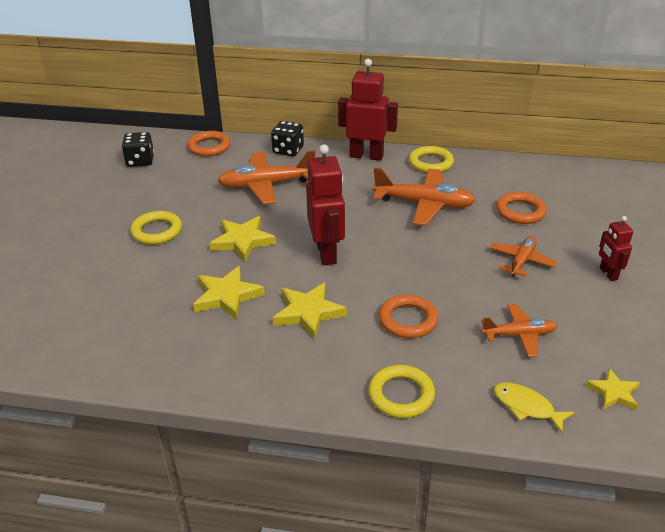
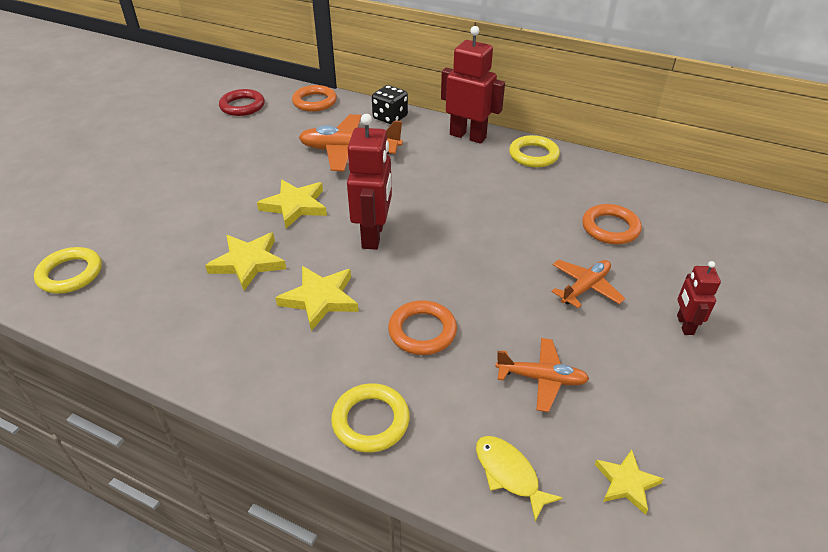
camera: 15 degrees right, 5 degrees up
black dice [122,132,154,167] -> red ring [219,89,265,116]
yellow ring [130,211,182,245] -> yellow ring moved to [34,247,102,293]
orange plane [373,168,476,226] -> none

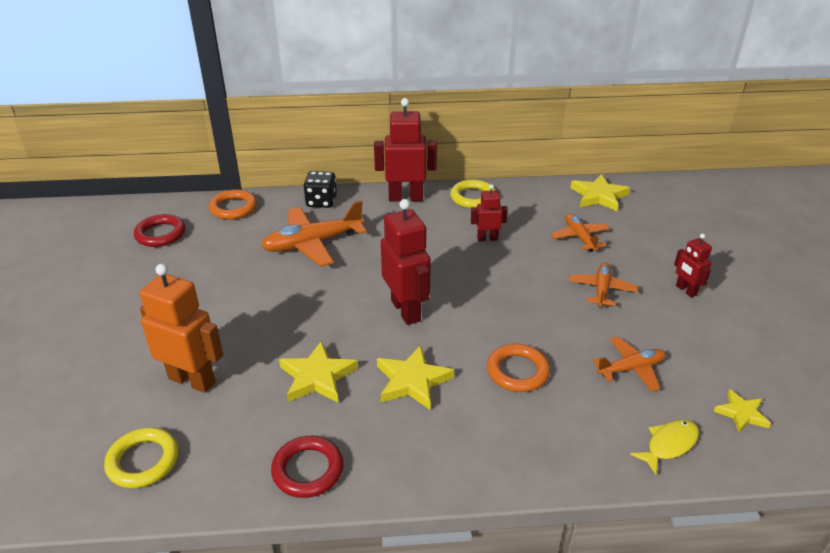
camera: 30 degrees left, 5 degrees down
yellow star [257,180,327,228] -> yellow star moved to [571,174,630,212]
yellow ring [331,383,410,453] -> none
yellow fish [476,436,563,522] -> yellow fish turned 120 degrees clockwise [630,419,699,475]
orange ring [582,204,642,244] -> orange plane [550,214,610,252]
none -> orange robot [140,264,223,393]
none -> red ring [271,436,343,498]
none -> red robot [471,184,508,241]

